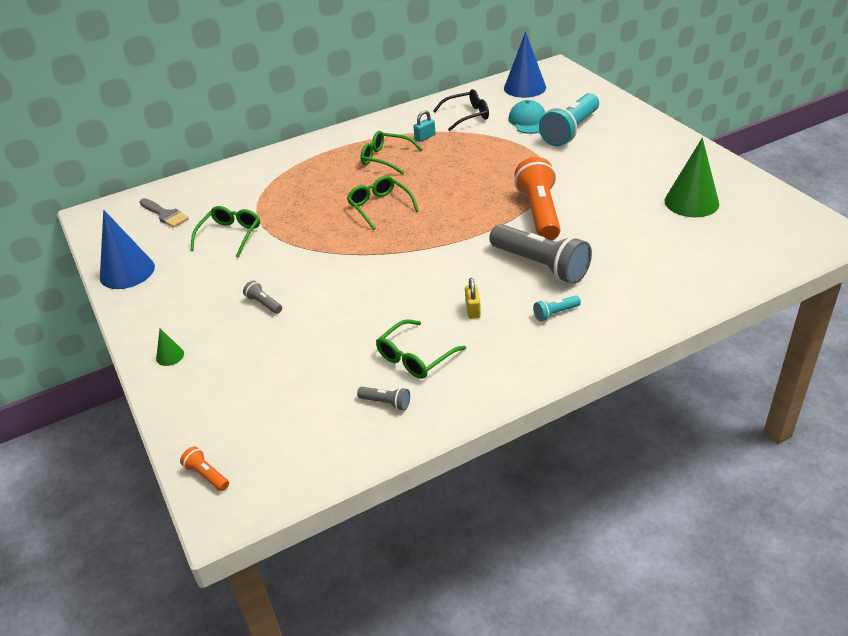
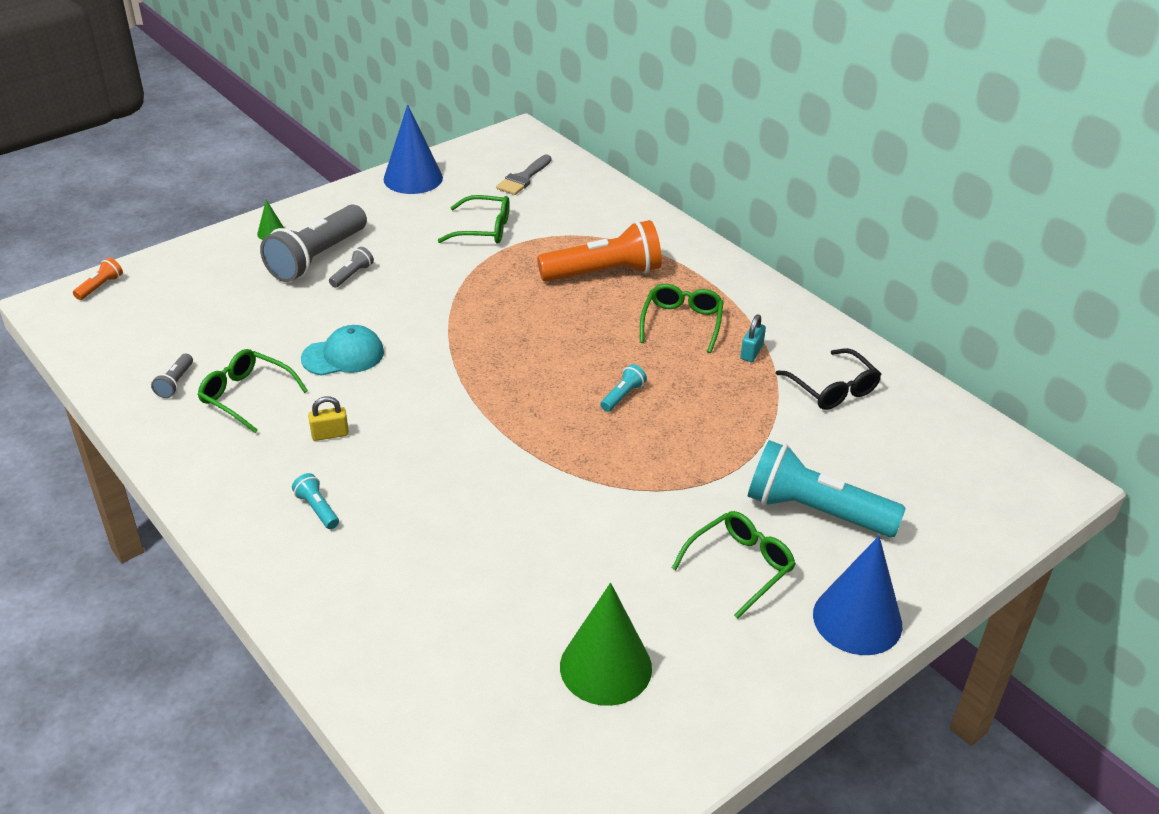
camera: 75 degrees right, 0 degrees up
green glasses [347,176,419,230] -> green glasses moved to [672,511,796,619]
turquoise padlock [413,110,435,142] -> turquoise padlock turned 75 degrees clockwise [740,314,766,362]
grey flashlight [489,224,592,284] -> grey flashlight moved to [260,205,367,282]
blue cone [504,32,546,98] -> blue cone moved to [813,536,902,655]
turquoise cap [509,100,545,134] -> turquoise cap moved to [301,325,384,376]
orange flashlight [514,157,560,240] -> orange flashlight moved to [537,220,662,282]
none -> turquoise flashlight [600,364,647,412]

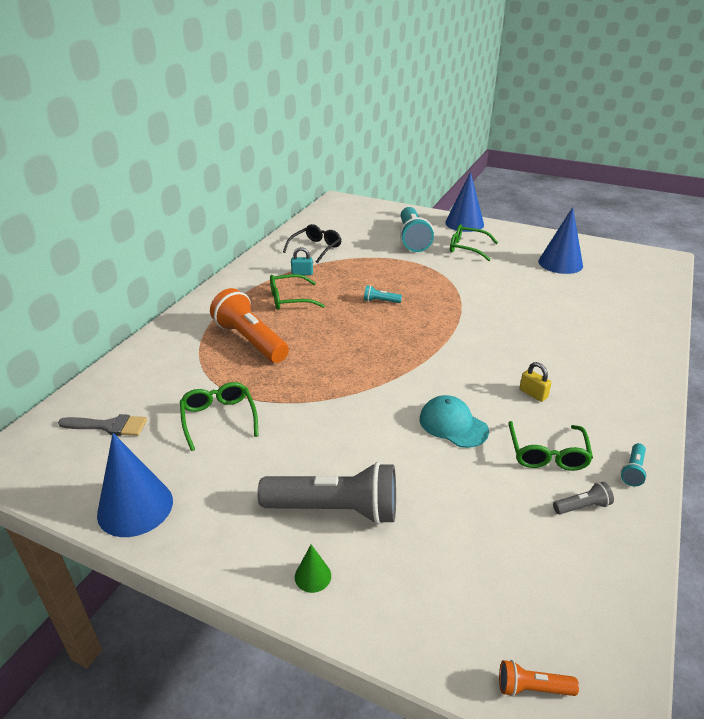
camera: 115 degrees left, 5 degrees down
turquoise flashlight [292,473,339,529] -> turquoise flashlight moved to [621,443,647,486]
grey flashlight [329,247,374,288] -> none
green cone [560,583,652,706] -> blue cone [538,207,583,274]

